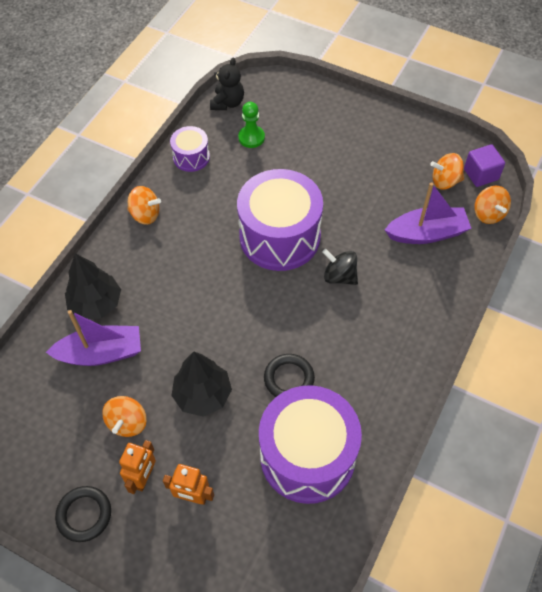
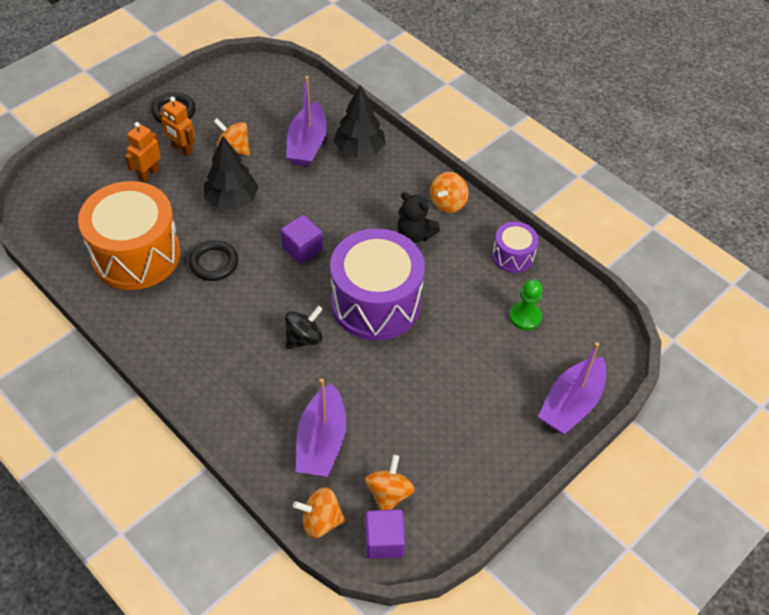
camera: 105 degrees right, 5 degrees down
black teddy bear [210,57,244,110] -> black teddy bear moved to [398,192,440,243]
purple drum [259,385,362,504] -> orange drum [78,181,180,290]
none -> purple cube [281,215,323,264]
none -> purple boat [538,342,607,434]

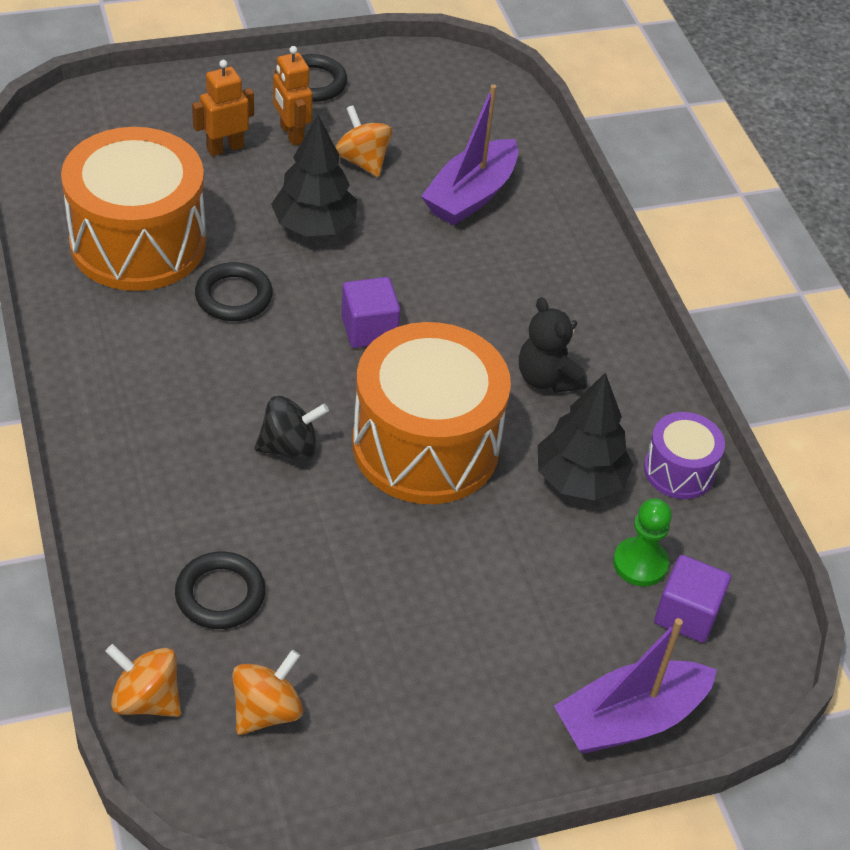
camera: 25 degrees right, 5 degrees down
purple boat [296,378,346,477] -> black ring [175,551,266,629]
purple drum [330,229,425,341] -> orange drum [353,322,511,504]
black tree [333,85,386,158] -> black tree moved to [538,373,634,500]
purple cube [365,509,406,559] -> purple cube moved to [654,555,731,643]
orange spinning top [430,172,468,213] -> none

